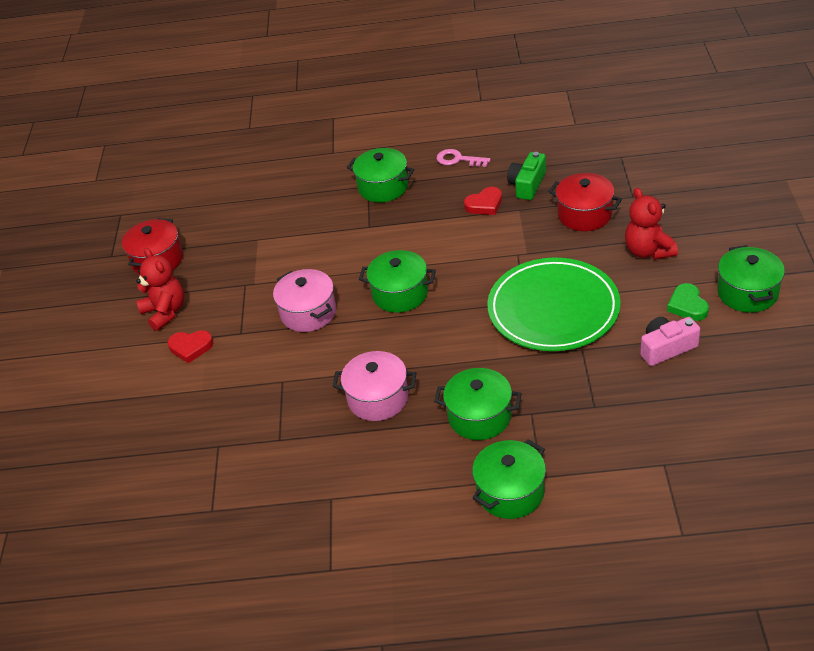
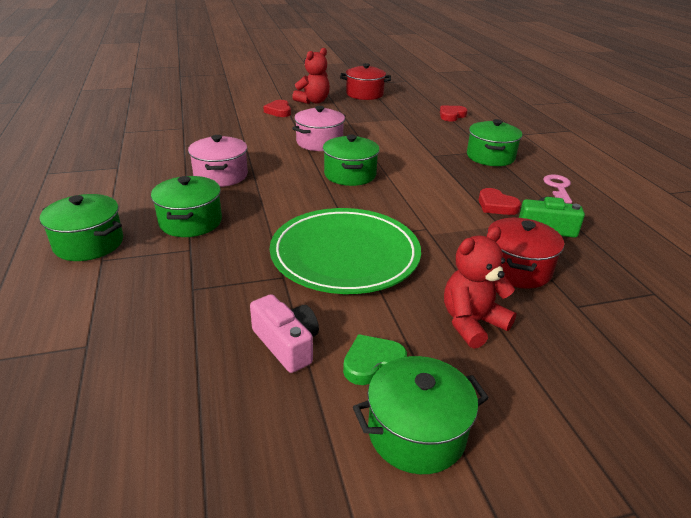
camera: 70 degrees right, 10 degrees down
none -> red heart [440,106,467,121]

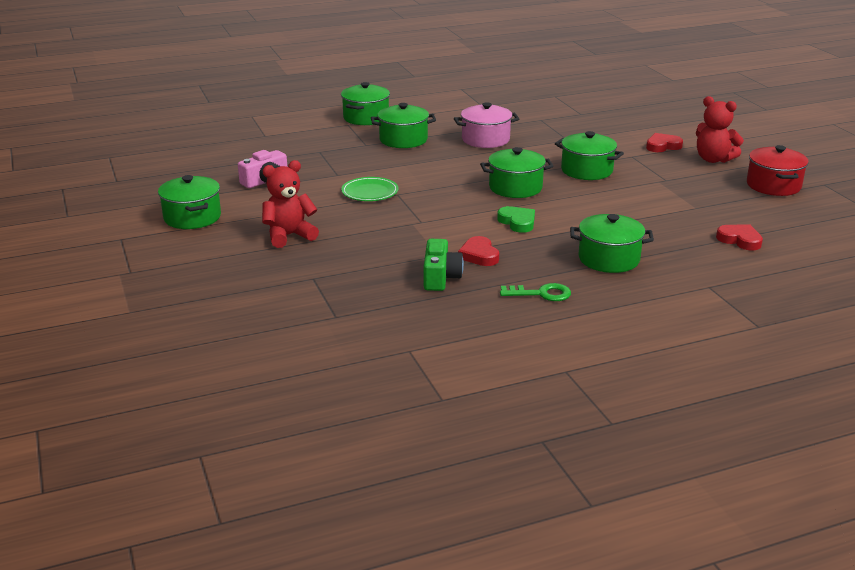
camera: 85 degrees right, 5 degrees down
green plate [270,208,421,294] -> green plate [341,177,398,201], size x0.47
pink pot [292,106,346,151] -> green pot [555,131,624,180]
green heart [343,334,407,385] -> green heart moved to [497,206,535,233]
red teddy bear [444,227,516,349] -> red teddy bear turned 75 degrees counterclockwise [262,160,319,248]
red heart [479,188,521,215] -> red heart turned 60 degrees counterclockwise [458,236,499,266]
red pot [487,218,564,289] -> none
pink key [543,174,572,204] -> green key [500,283,571,301]

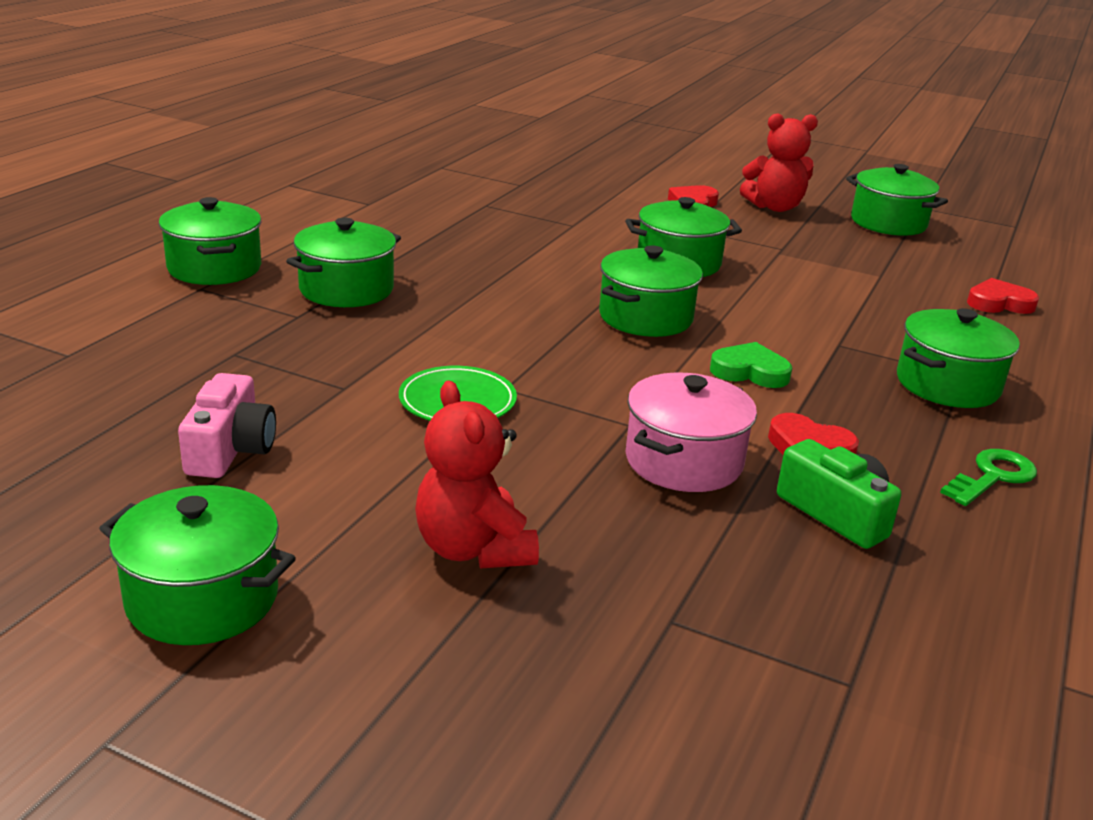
camera: 45 degrees left, 0 degrees up
red teddy bear [262,160,319,248] -> red teddy bear turned 45 degrees counterclockwise [415,380,539,568]
pink pot [454,103,519,148] -> pink pot moved to [625,373,757,492]
red pot [747,145,809,196] -> green pot [846,164,948,236]

